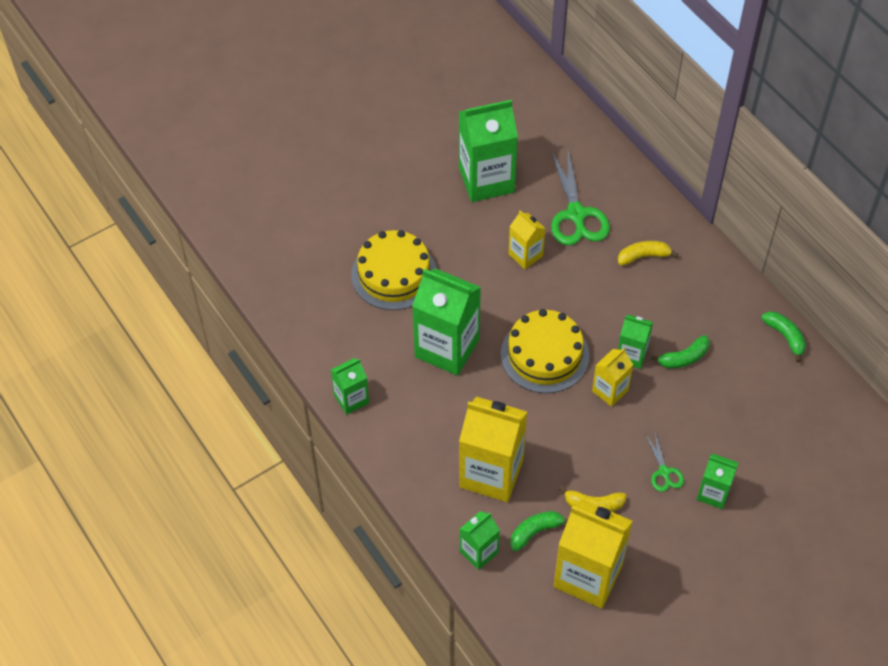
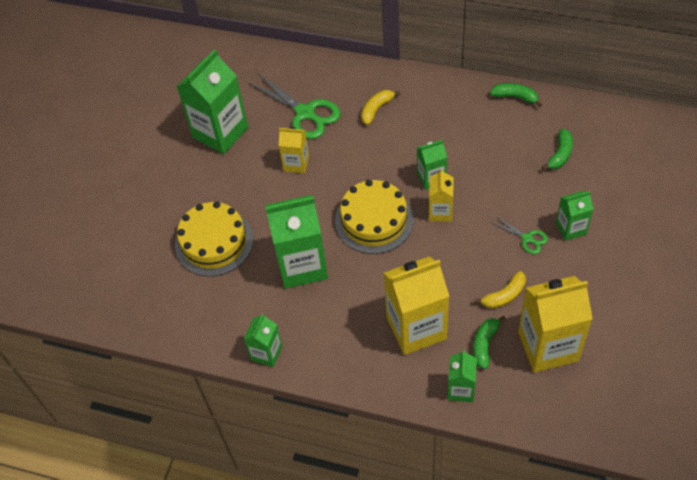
camera: 35 degrees left, 0 degrees up
green banana [651,335,710,369] -> green banana moved to [542,129,573,170]

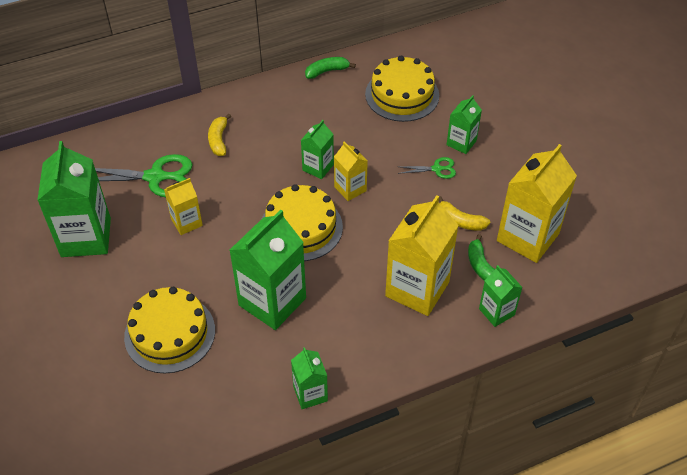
camera: 45 degrees left, 5 degrees down
yellow banana [474,271,526,309] -> yellow banana turned 105 degrees clockwise [439,196,490,231]
green banana [542,129,573,170] -> yellow cake [365,55,439,122]

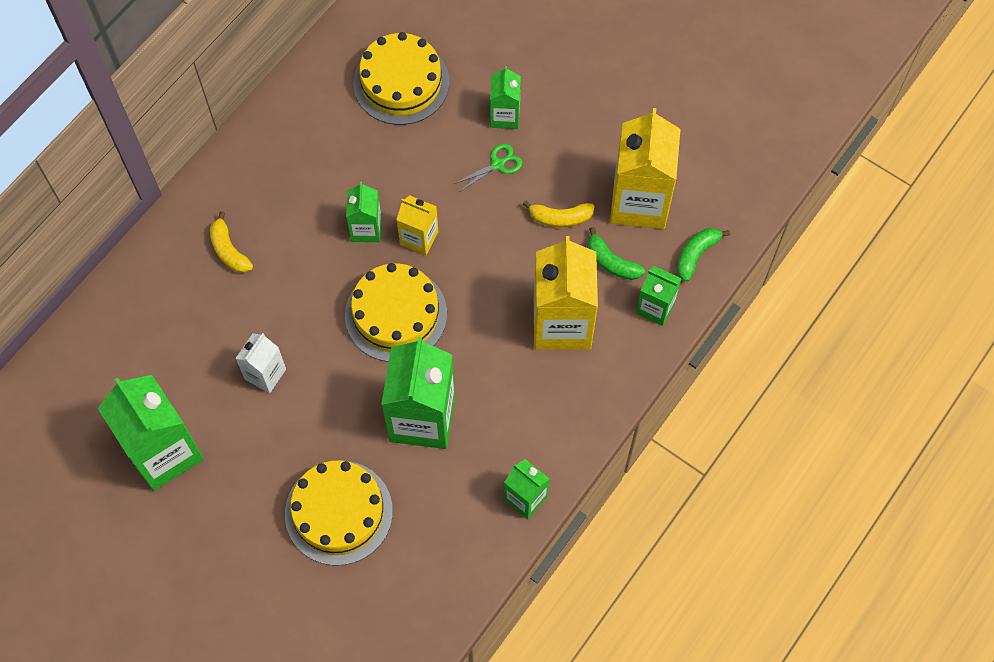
camera: 30 degrees left, 15 degrees up
green scissors [95,154,193,197] -> none
yellow carton [164,178,203,235] -> white carton [235,333,286,393]
green banana [305,57,356,79] -> green banana moved to [677,228,730,281]

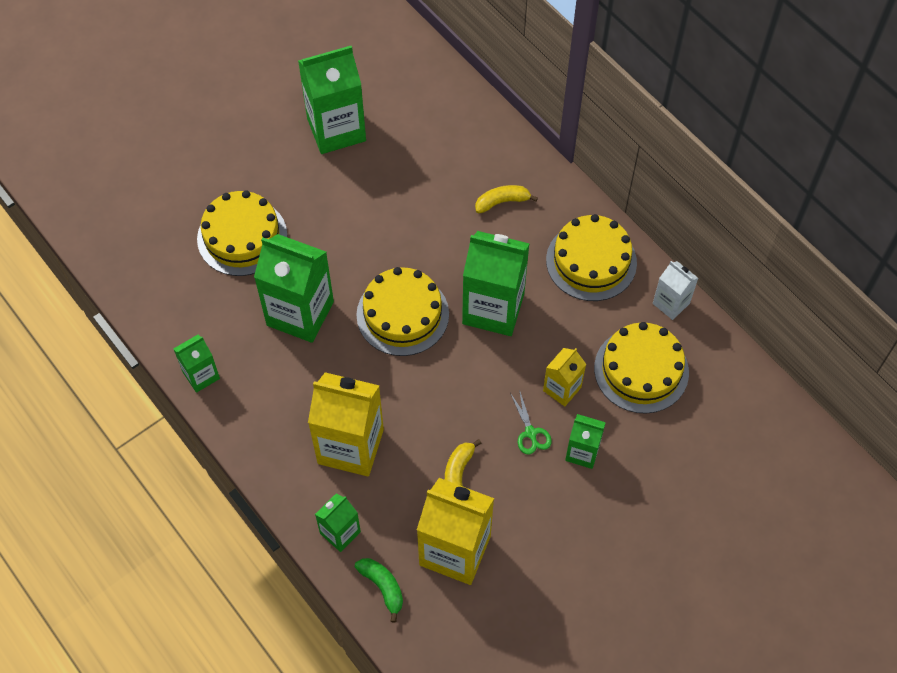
camera: 105 degrees right, 5 degrees down
white carton [235,333,286,393] -> white carton moved to [653,261,698,320]
green carton [346,182,382,242] -> green carton [462,231,530,336], size x1.89
yellow carton [396,195,438,255] -> yellow carton moved to [543,348,586,407]
green banana [588,227,645,280] -> none
none -> yellow cake [546,214,637,301]

